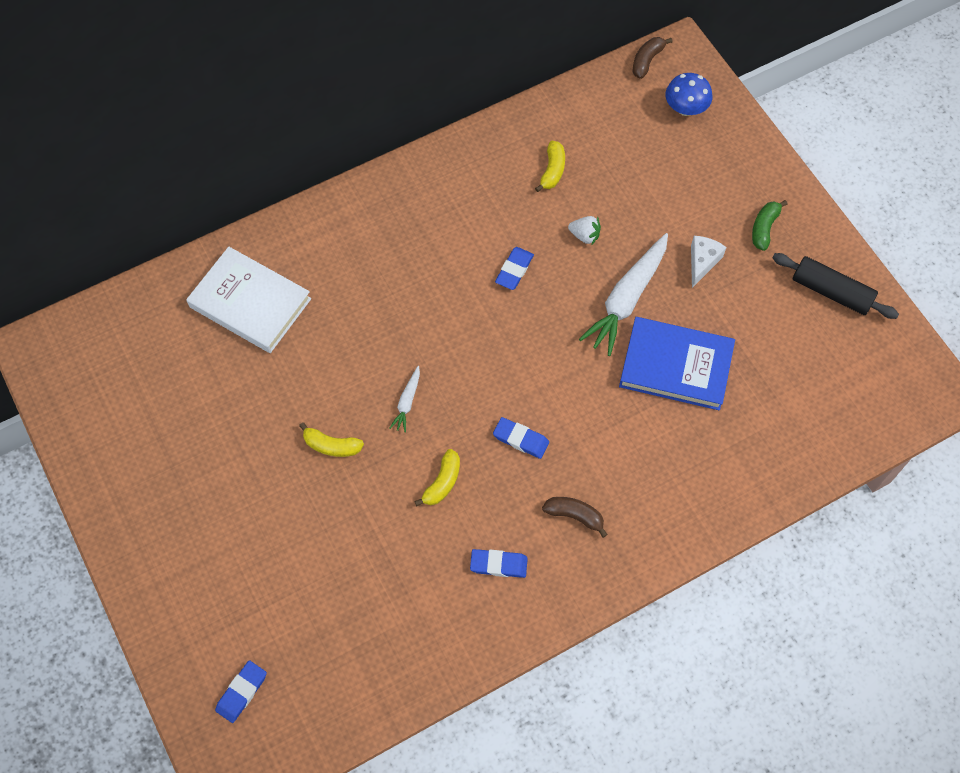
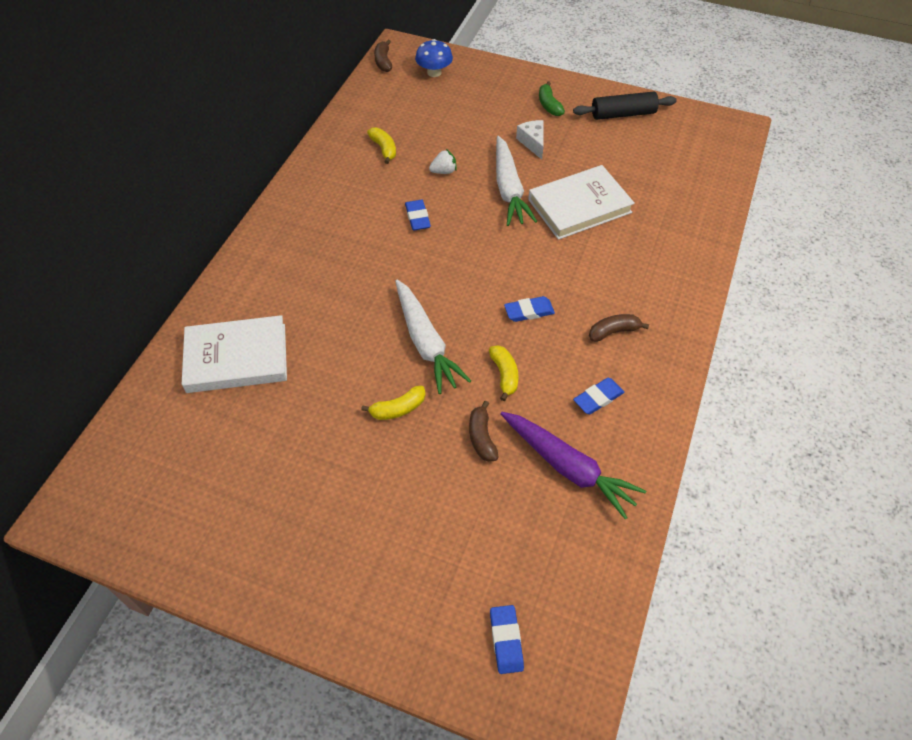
camera: 40 degrees left, 10 degrees down
white carrot [390,366,420,433] -> white carrot [395,279,471,394], size x2.14
blue book [619,317,735,410] -> white book [528,165,635,240]
none -> brown banana [469,400,498,462]
none -> purple carrot [500,412,646,519]

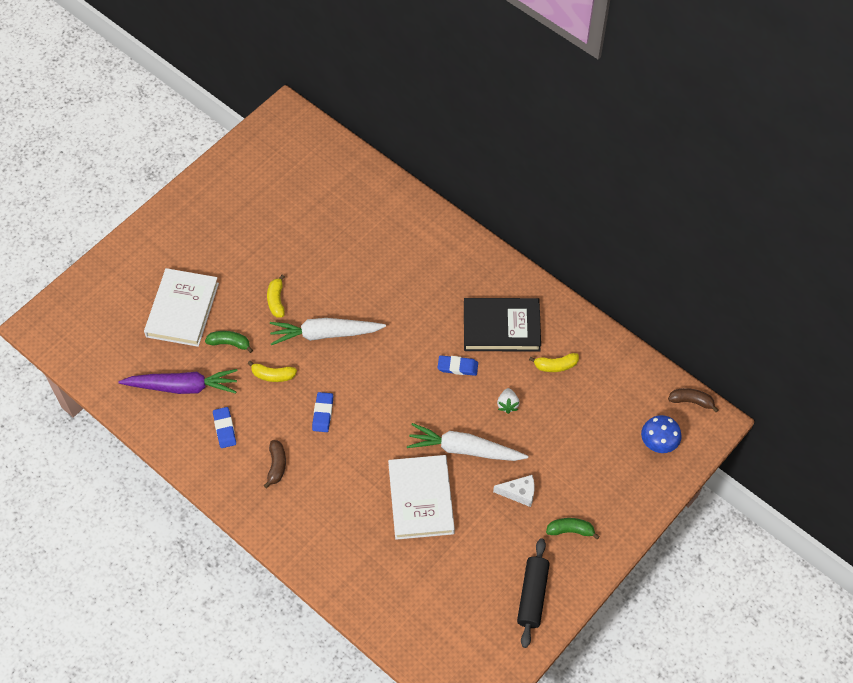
camera: 110 degrees right, 5 degrees up
white book [182,315,287,393] -> white book moved to [144,268,219,347]
brown banana [469,400,498,462] -> green banana [205,331,253,353]
blue eraser [490,605,524,674] -> none
purple carrot [500,412,646,519] -> purple carrot turned 150 degrees counterclockwise [119,369,238,394]
none -> black book [464,298,541,352]

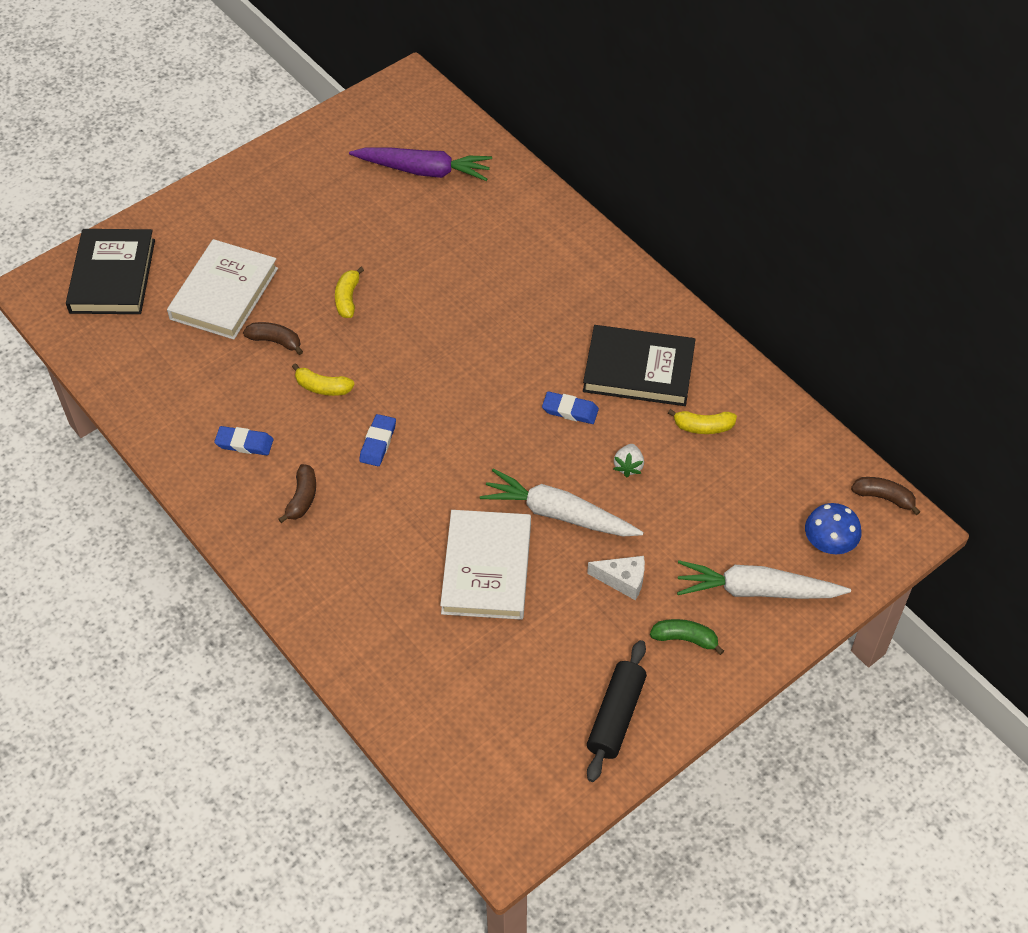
camera: 10 degrees right, 5 degrees down
purple carrot [119,369,238,394] -> purple carrot moved to [349,147,492,181]
green banana [205,331,253,353] -> brown banana [243,322,303,355]
blue eraser [213,407,236,448] -> blue eraser turned 75 degrees counterclockwise [214,426,274,455]
white carrot [270,318,386,345] -> white carrot moved to [677,560,851,599]
none -> black book [66,229,155,314]

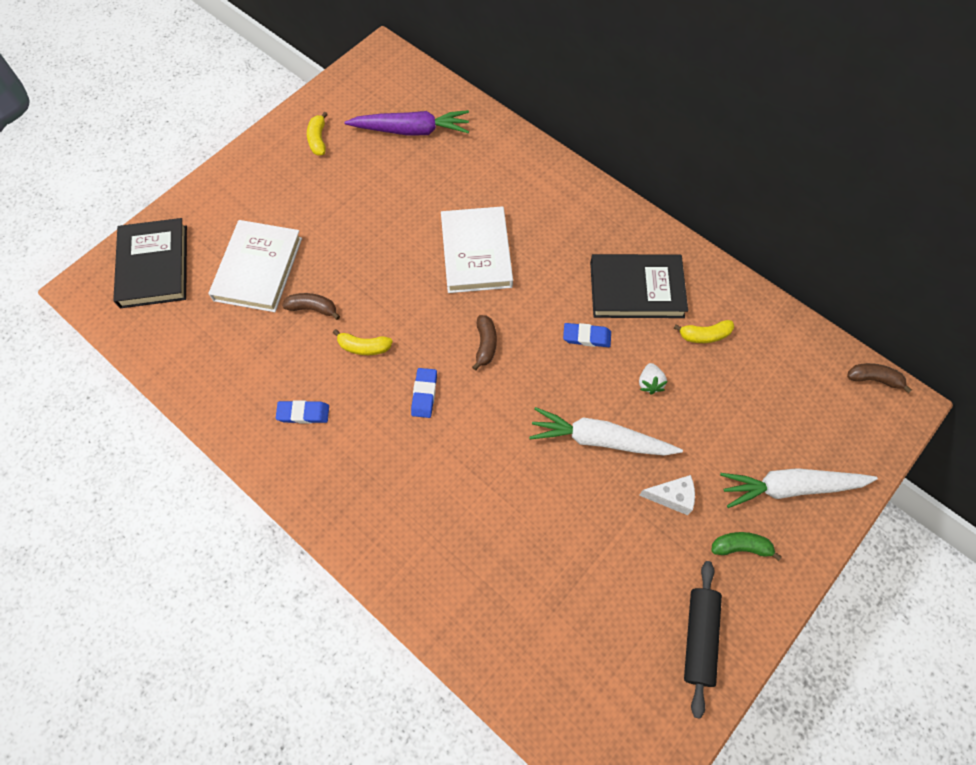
camera: 10 degrees left, 10 degrees up
brown banana [278,464,316,523] -> brown banana moved to [472,315,497,370]
yellow banana [335,267,364,318] -> yellow banana moved to [307,112,328,155]
white book [440,510,531,620] -> white book moved to [441,206,513,293]
blue mushroom [805,503,861,554] -> none

